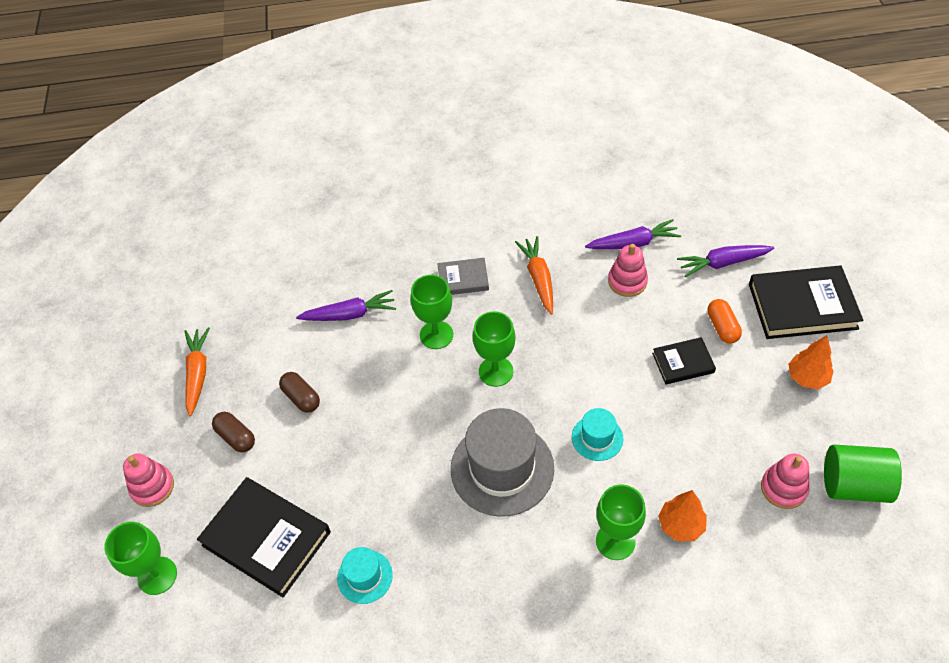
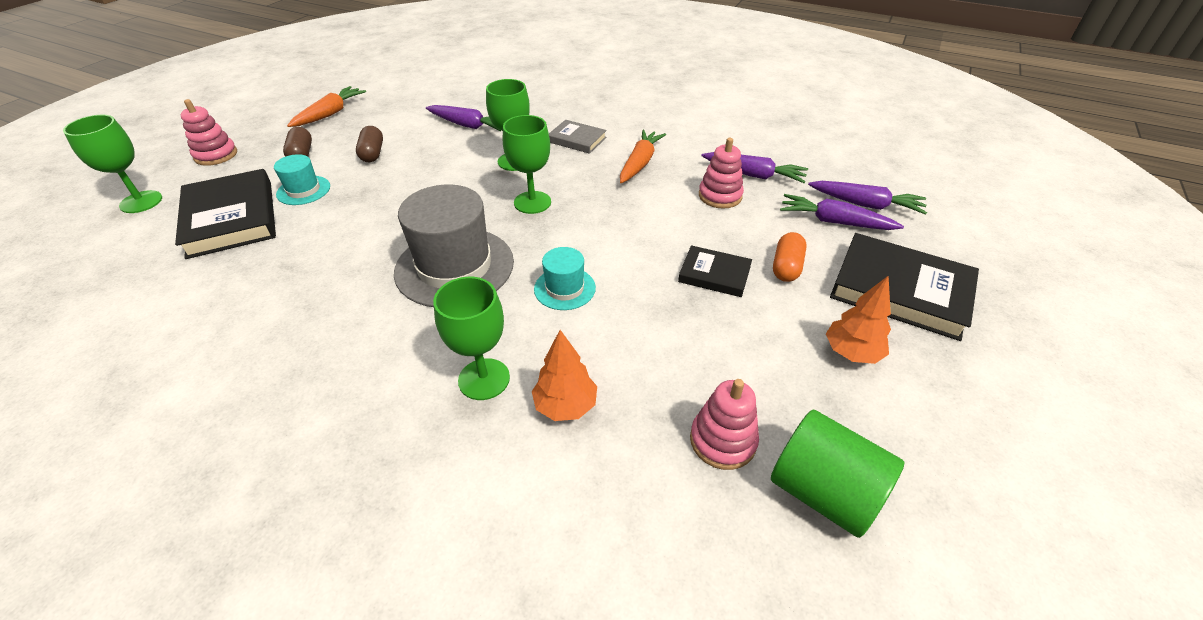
camera: 30 degrees right, 10 degrees down
turquoise hat [337,547,393,604] -> turquoise hat moved to [274,154,330,205]
none -> purple carrot [808,181,927,215]

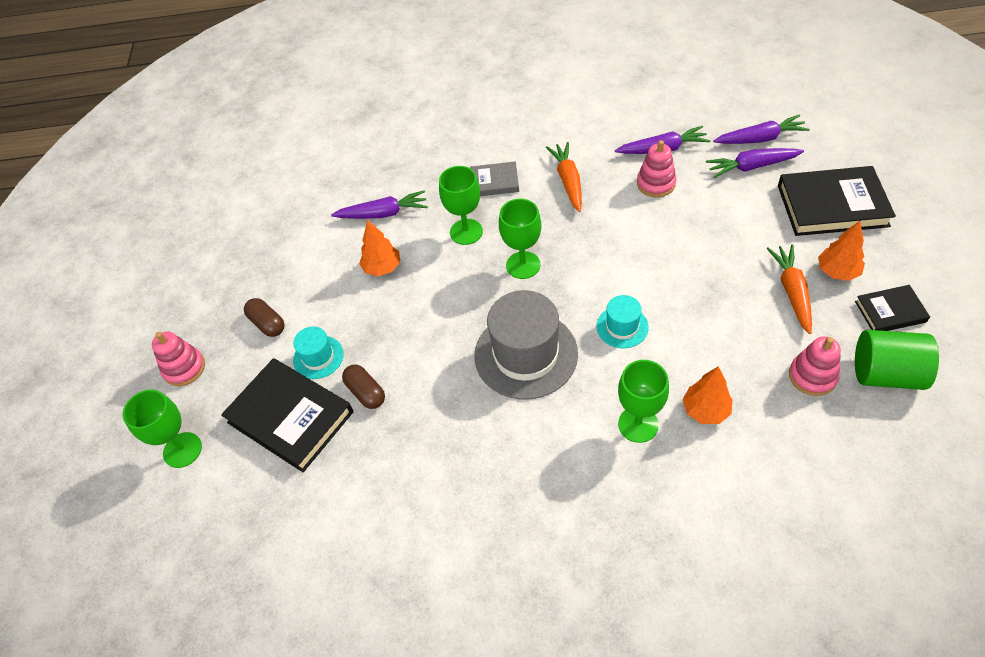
camera: 25 degrees left, 10 degrees up
orange carrot [287,86,366,127] -> orange carrot moved to [766,245,812,334]
brown capsule [356,126,383,162] -> brown capsule moved to [342,364,385,409]
black book [678,245,752,297] -> black book moved to [855,285,930,331]
orange capsule [773,232,807,282] -> none
none -> orange tree [359,220,400,276]

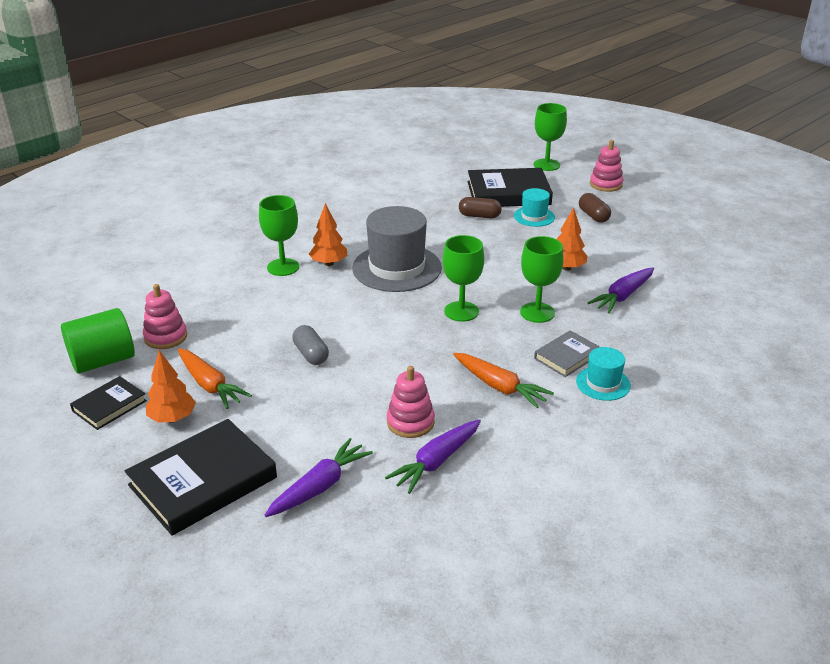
camera: 135 degrees right, 20 degrees down
brown capsule [244,298,285,337] -> brown capsule turned 60 degrees clockwise [579,193,611,223]
turquoise hat [596,295,649,348] -> turquoise hat moved to [576,347,631,401]
orange tree [683,367,732,424] -> orange tree moved to [309,203,347,266]
purple carrot [713,115,810,144] -> none
none -> grey capsule [292,325,329,365]

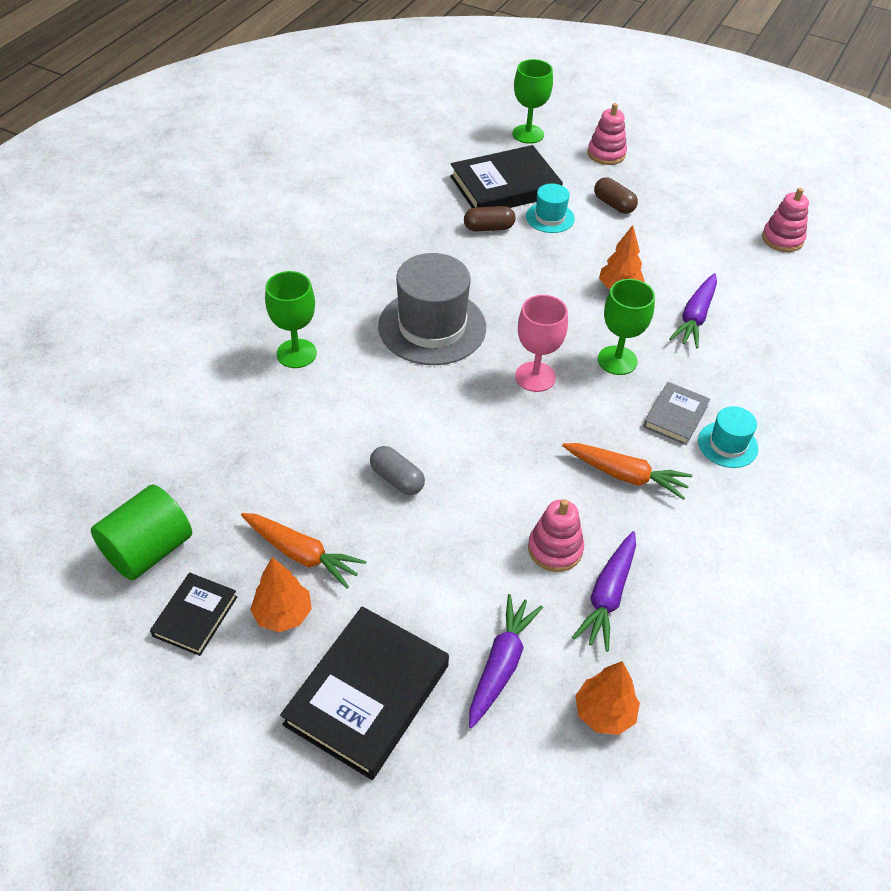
camera: 20 degrees left, 15 degrees up
pink stacking toy [143,284,187,349] -> pink stacking toy moved to [762,188,809,252]
orange tree [309,203,347,266] -> orange tree moved to [575,661,640,735]
green goblet [443,235,484,322] -> pink goblet [515,295,568,392]

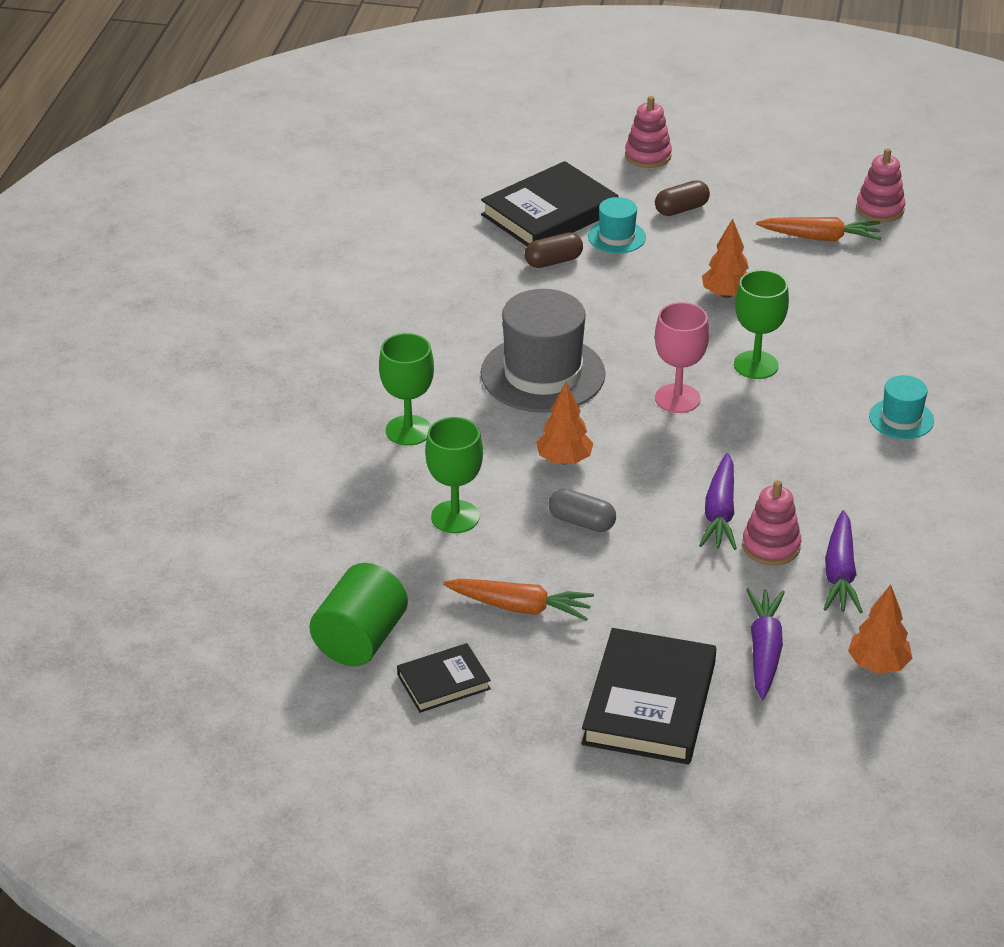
camera: 15 degrees left, 10 degrees down
black book [150,573,238,656] -> black book turned 60 degrees clockwise [397,643,491,713]
orange tree [250,557,312,632] -> orange tree moved to [536,382,593,465]
green goblet [512,59,553,144] -> green goblet moved to [425,417,483,533]
orange carrot [562,443,692,500] -> orange carrot moved to [756,217,881,241]
brown capsule [594,177,638,214] -> brown capsule turned 60 degrees counterclockwise [655,180,710,216]
grey book [643,382,710,445] -> none
purple carrot [669,273,717,349] -> purple carrot moved to [699,453,737,550]

